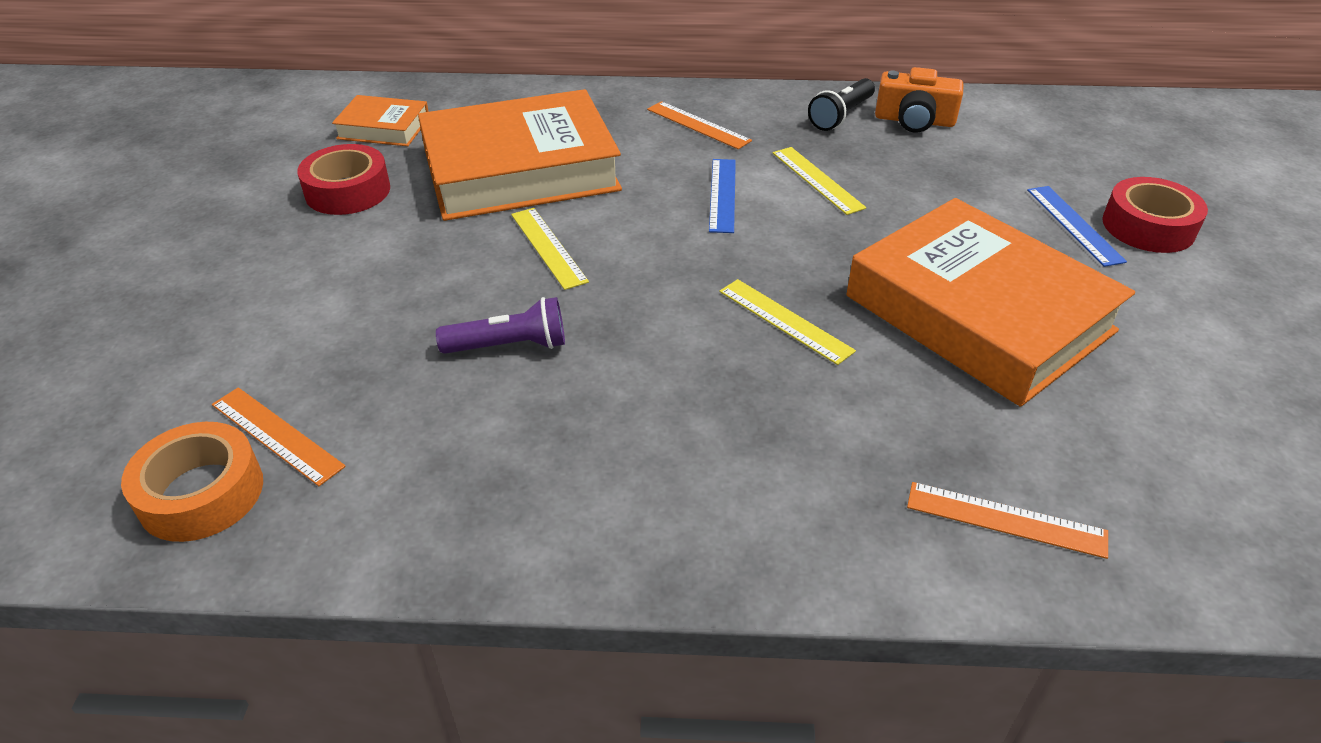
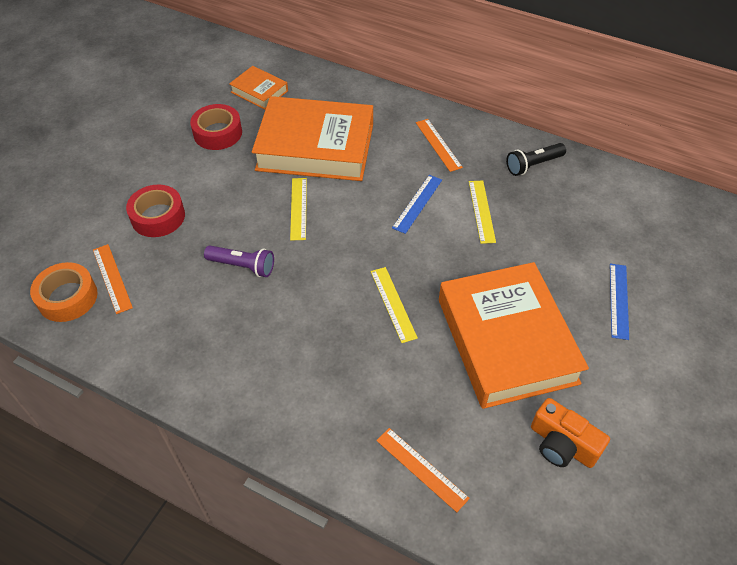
camera: 25 degrees right, 10 degrees up
orange camera [875,67,964,132] -> orange camera moved to [531,398,610,468]
red tape [1102,177,1208,253] -> red tape moved to [126,185,185,237]

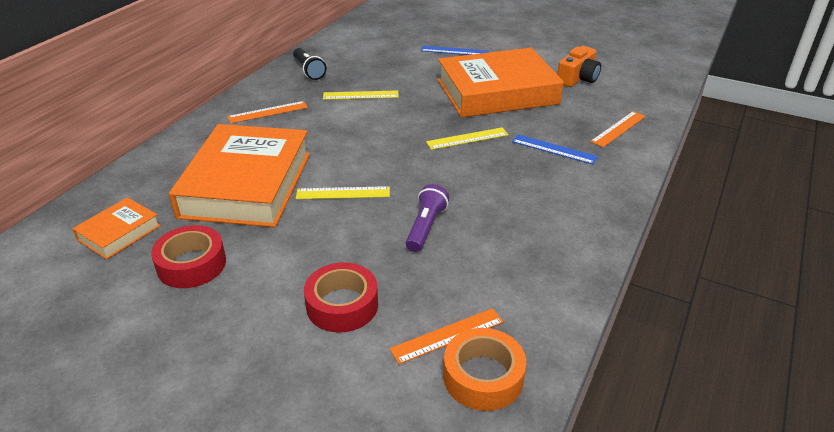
camera: 90 degrees left, 15 degrees down
blue ruler [392,175,442,234] -> blue ruler moved to [512,135,598,165]

